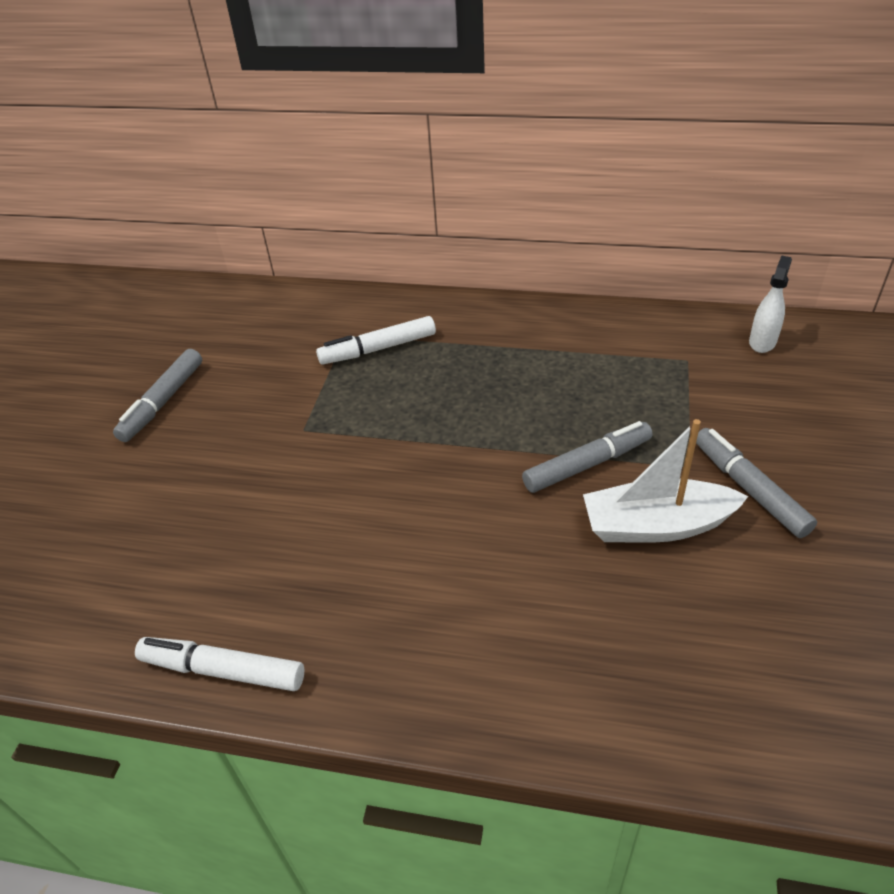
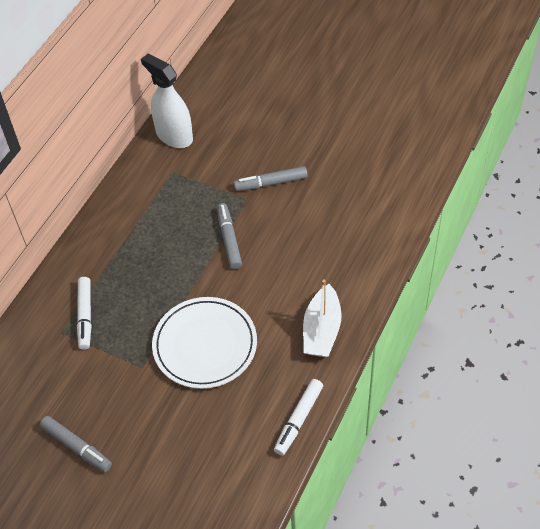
camera: 75 degrees left, 10 degrees up
white boat [583,419,749,543] -> white boat moved to [303,279,342,357]
white spray bottle [749,255,792,353] -> white spray bottle [141,54,193,148], size x1.94
none -> white plate [152,297,257,389]

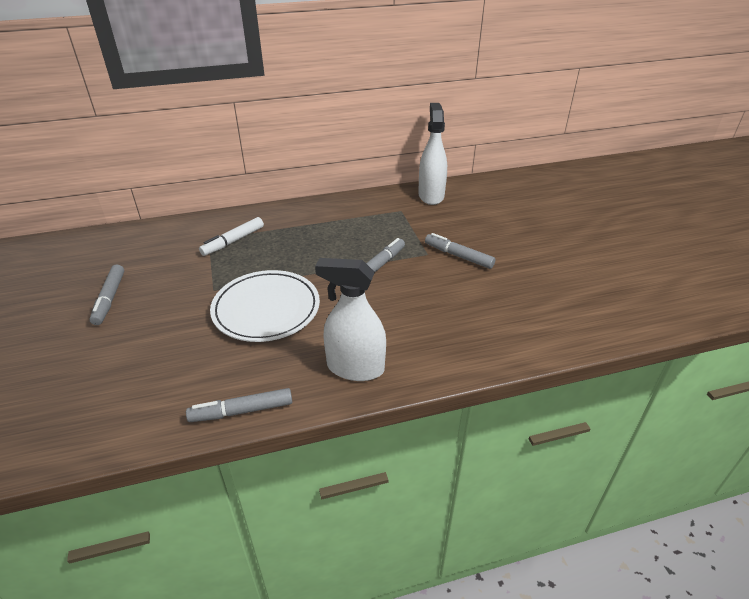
camera: 45 degrees right, 15 degrees down
white marker [274,379,323,456] -> grey marker [186,388,292,422]
white boat [303,279,342,357] -> white spray bottle [315,258,386,381]

